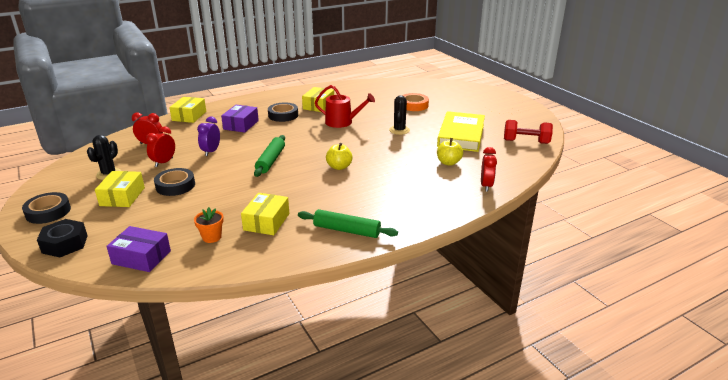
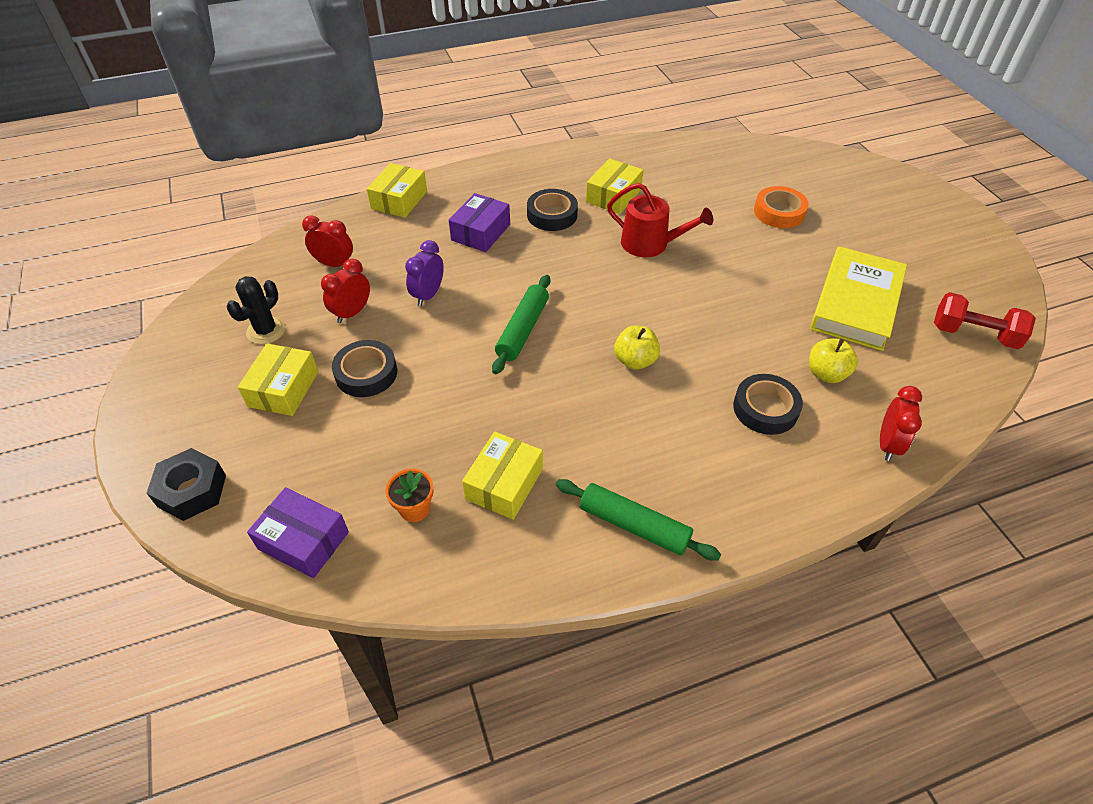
camera: 10 degrees right, 20 degrees up
black tape [22,192,71,224] -> black tape moved to [733,374,803,435]
black cactus [389,95,410,135] -> none

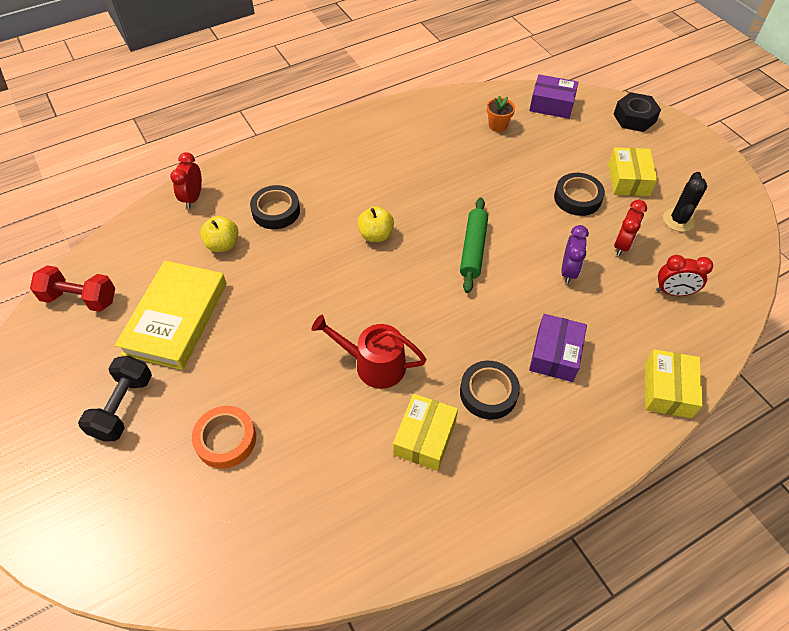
camera: 170 degrees right, 5 degrees up
yellow box [462,432,543,520] -> none
green rolling pin [556,479,721,561] -> none
none -> black dumbbell [78,356,152,441]

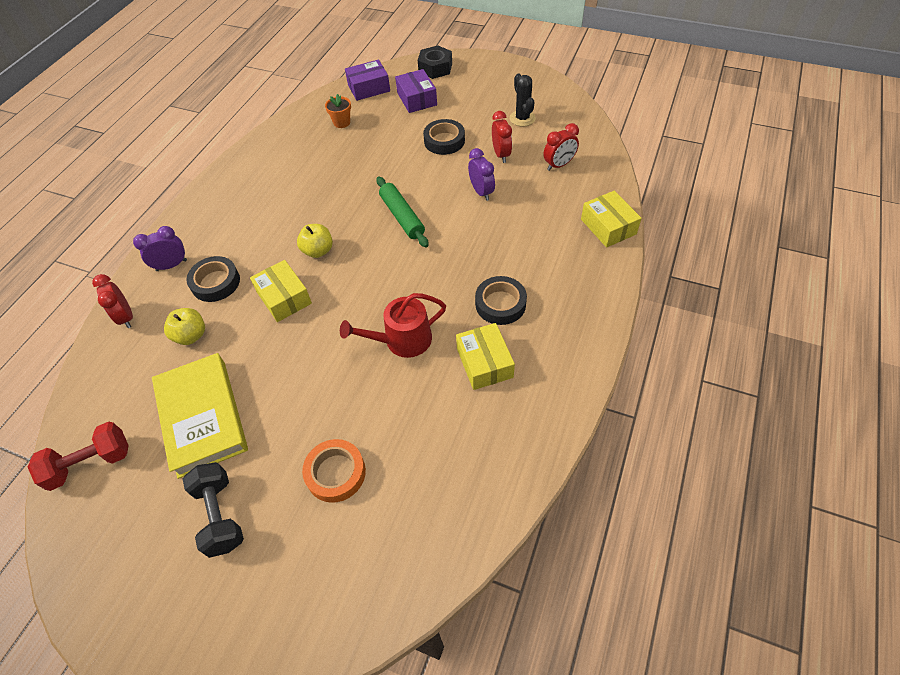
camera: 35 degrees left, 0 degrees up
purple box [529,314,587,382] -> purple box moved to [395,69,437,113]
yellow box [608,147,657,196] -> yellow box moved to [250,260,312,322]
none -> purple clock [133,226,187,271]

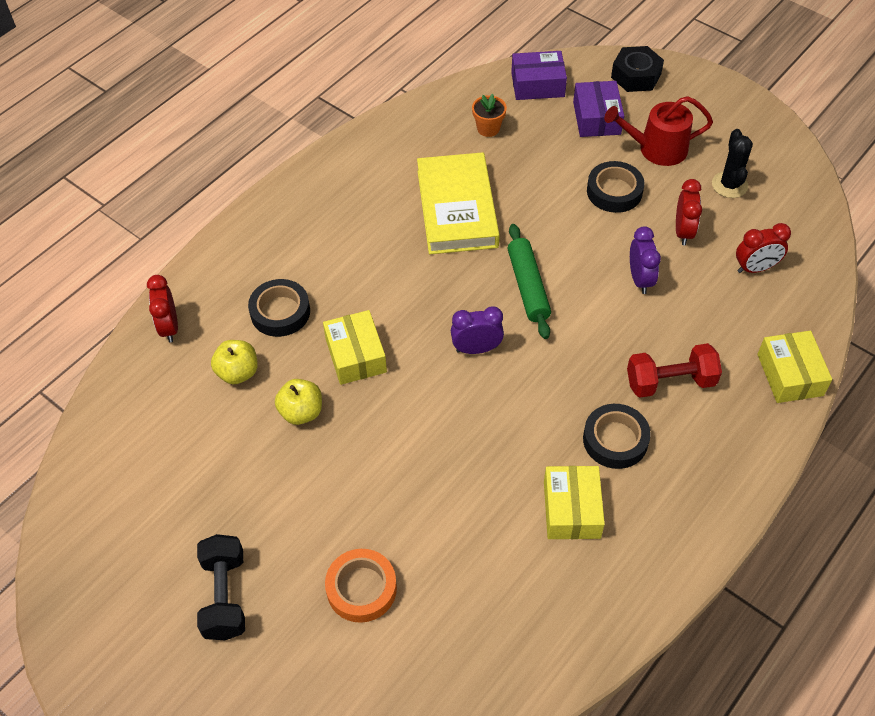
camera: 15 degrees right, 0 degrees up
red dumbbell [28,422,129,491] -> red dumbbell moved to [627,343,722,398]
purple clock [133,226,187,271] -> purple clock moved to [451,307,504,354]
yellow book [152,353,248,479] -> yellow book moved to [417,152,499,254]
yellow apple [297,224,333,258] -> yellow apple moved to [275,379,322,425]
red watering can [340,293,446,358] -> red watering can moved to [604,96,713,166]

